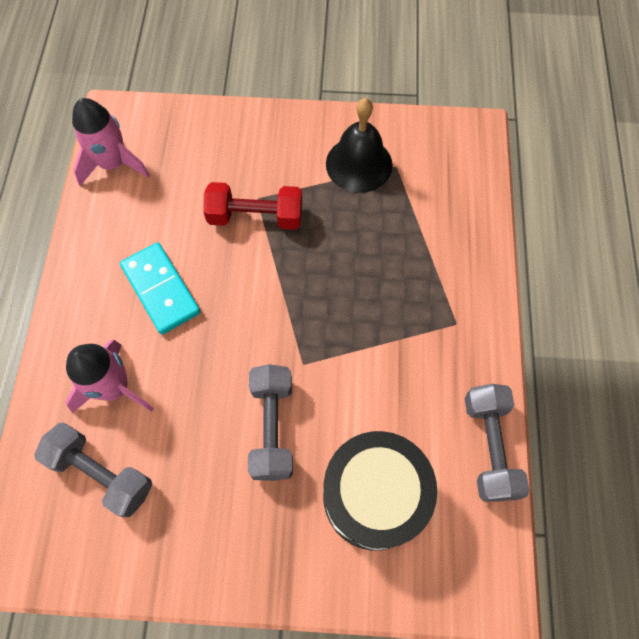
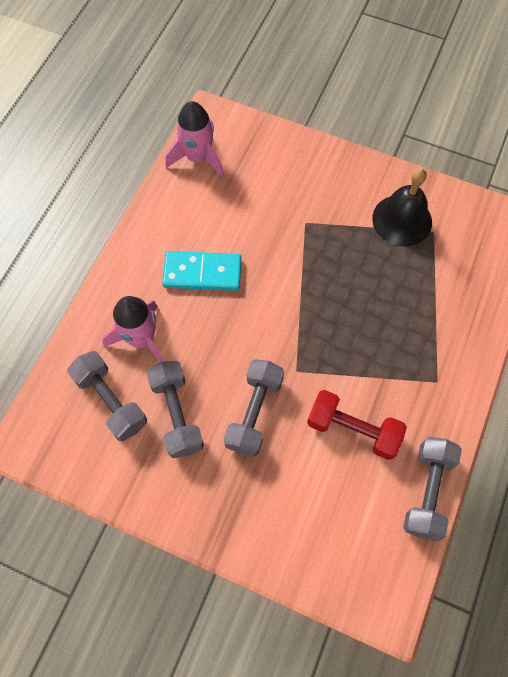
camera: 20 degrees right, 0 degrees up
turquoise domino [120,242,201,335] -> turquoise domino turned 75 degrees counterclockwise [162,251,242,291]
red dumbbell [203,182,302,230] -> red dumbbell moved to [307,390,407,460]
black drum [323,431,437,550] -> none
none -> grey dumbbell [146,361,204,458]

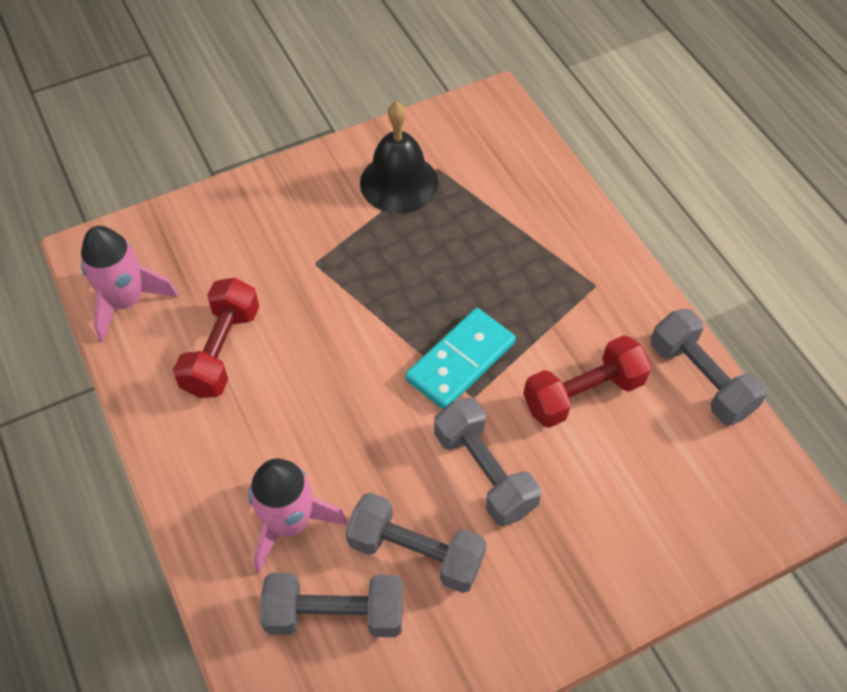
camera: 50 degrees left, 10 degrees down
turquoise domino [162,251,242,291] -> turquoise domino moved to [405,308,516,409]
none -> red dumbbell [173,278,259,398]

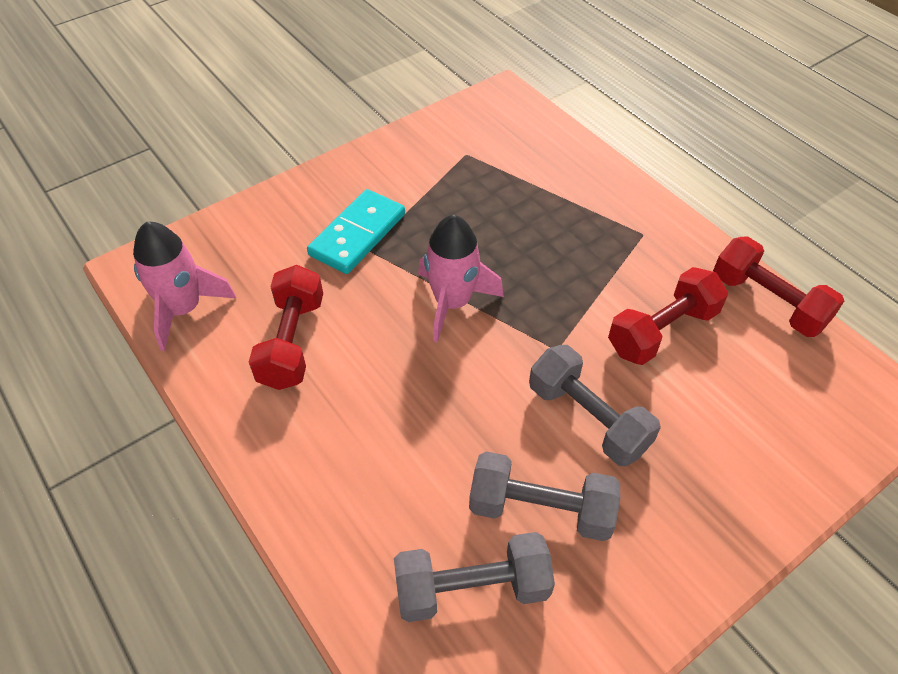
camera: 10 degrees left, 5 degrees down
pink rocket [248,459,347,573] -> pink rocket moved to [418,215,504,343]
black bell [360,101,438,214] -> none
turquoise domino [405,308,516,409] -> turquoise domino moved to [307,189,405,274]
grey dumbbell [651,309,767,425] -> red dumbbell [713,236,844,337]

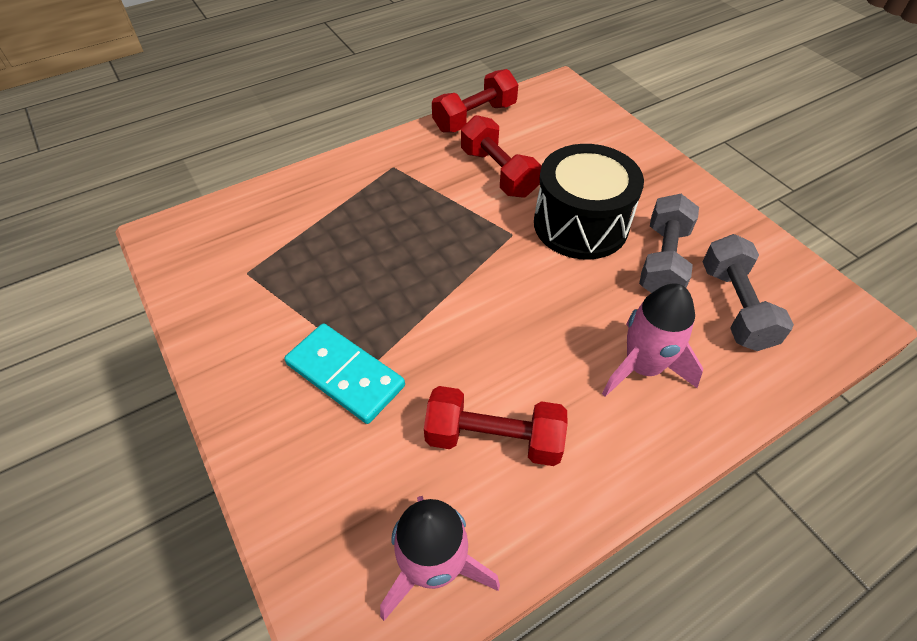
camera: 85 degrees left, 0 degrees up
pink rocket [418,215,504,343] -> pink rocket moved to [602,283,704,397]
grey dumbbell [529,345,661,466] -> black drum [534,144,644,260]

